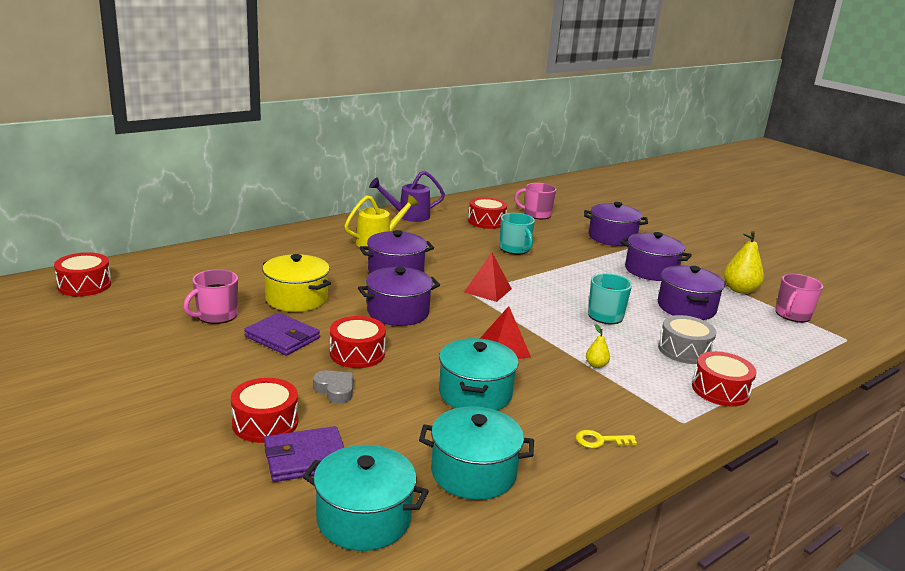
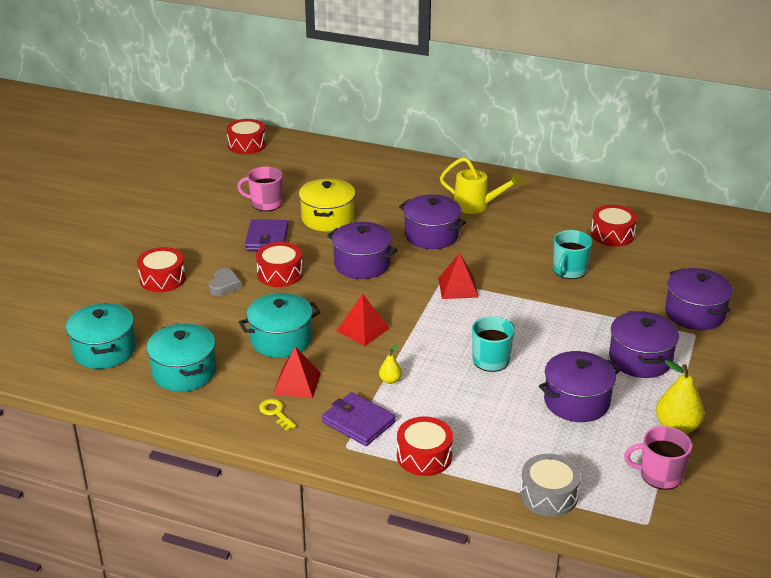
camera: 60 degrees right, 10 degrees up
purple wallet [264,426,344,482] -> purple wallet moved to [322,392,396,446]
purple watering can [369,171,445,222] -> none
pink mug [514,183,556,219] -> none
grey drum [658,315,717,364] -> grey drum moved to [520,454,581,517]
none -> red pyramid [273,347,321,398]

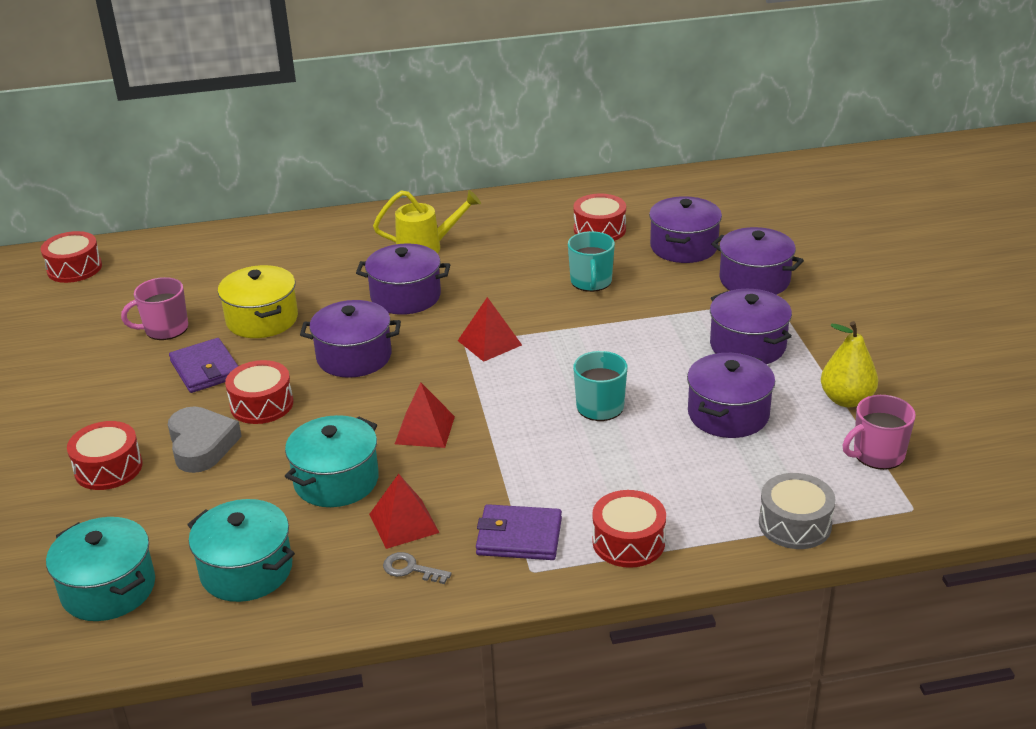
camera: 30 degrees left, 0 degrees up
grey heart [208,268,241,296] -> grey heart [168,406,242,473], size x1.59
yellow key [259,399,296,431] -> grey key [383,552,452,584]
yellow pear [379,344,402,384] -> none
none -> purple pot [649,196,722,263]

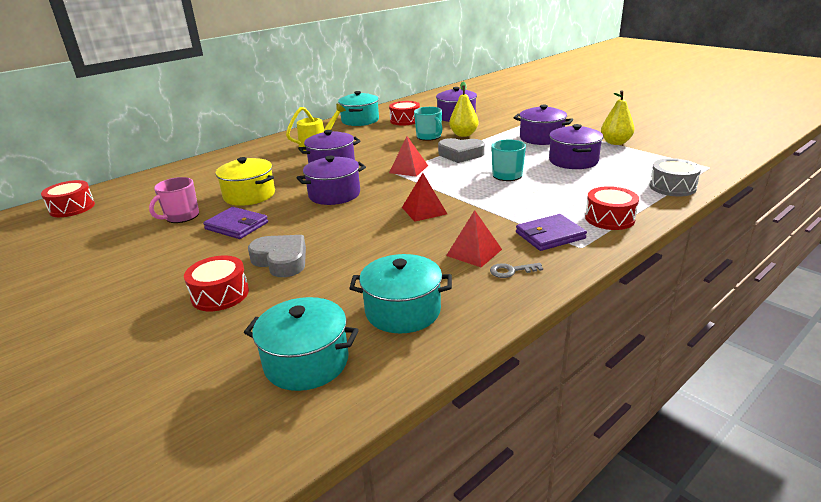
camera: 30 degrees left, 5 degrees down
red drum [225,360,293,424] -> none
turquoise pot [285,415,379,507] -> turquoise pot moved to [338,91,379,126]
purple pot [711,227,804,295] -> none
pink mug [843,395,916,470] -> none
none -> grey heart [438,138,485,163]
none -> yellow pear [449,82,478,137]

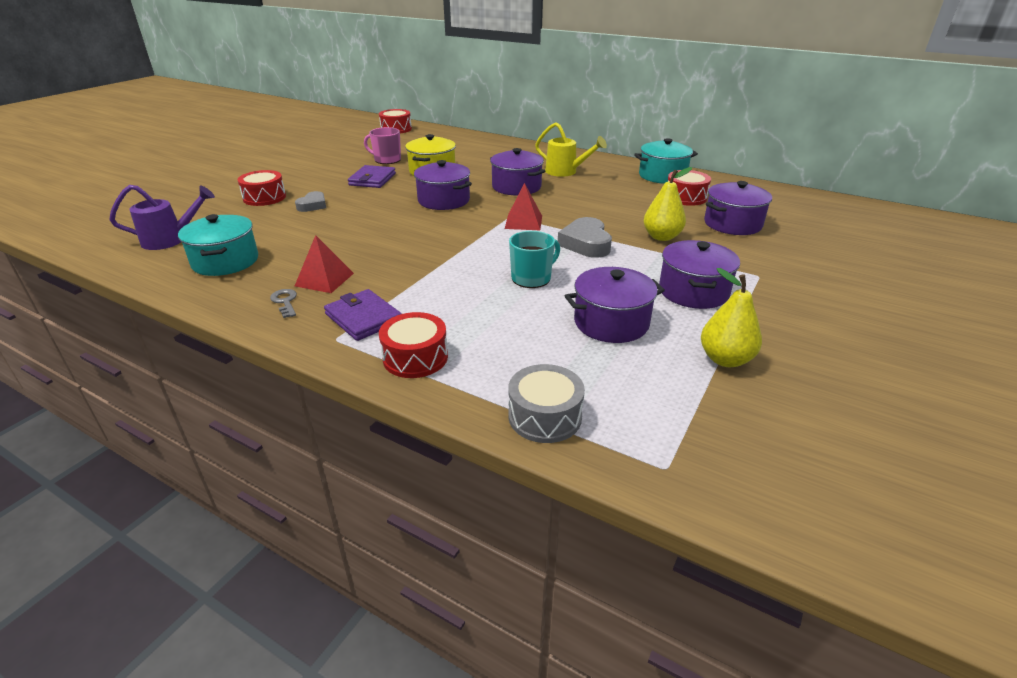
camera: 70 degrees right, 5 degrees up
turquoise pot [244,297,359,391] -> purple watering can [109,185,215,250]
grey heart [248,235,306,277] -> grey heart [295,191,326,212], size x0.63
red pyramid [402,173,447,222] -> none
turquoise mug [414,107,442,141] -> none

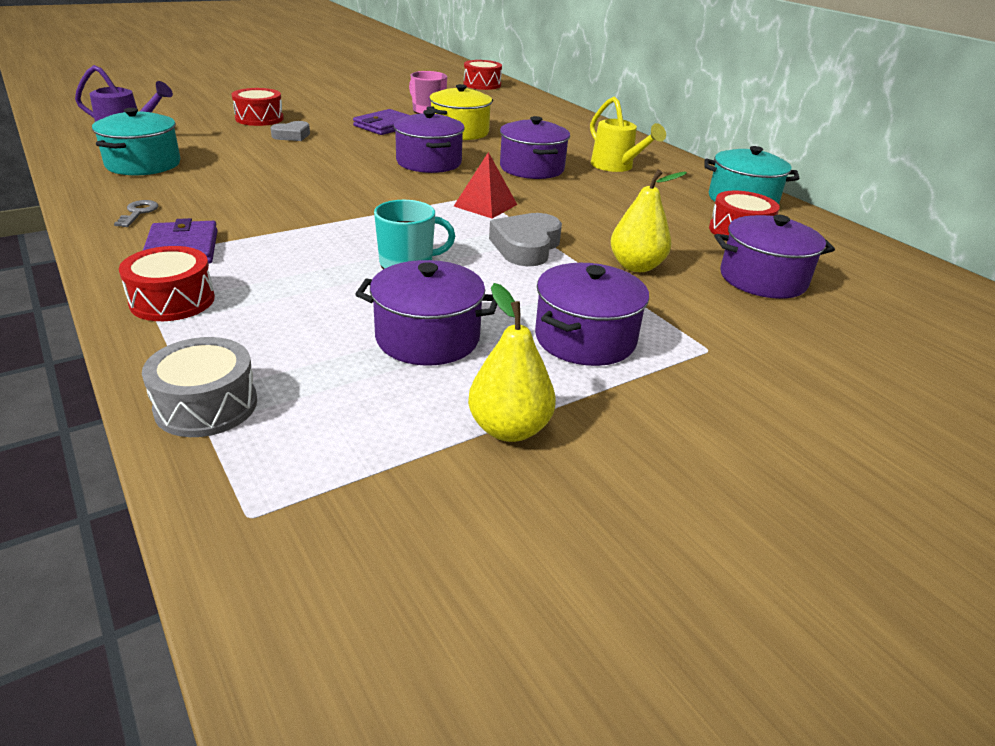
camera: 25 degrees right, 0 degrees up
red pyramid [295,235,354,293] -> none

